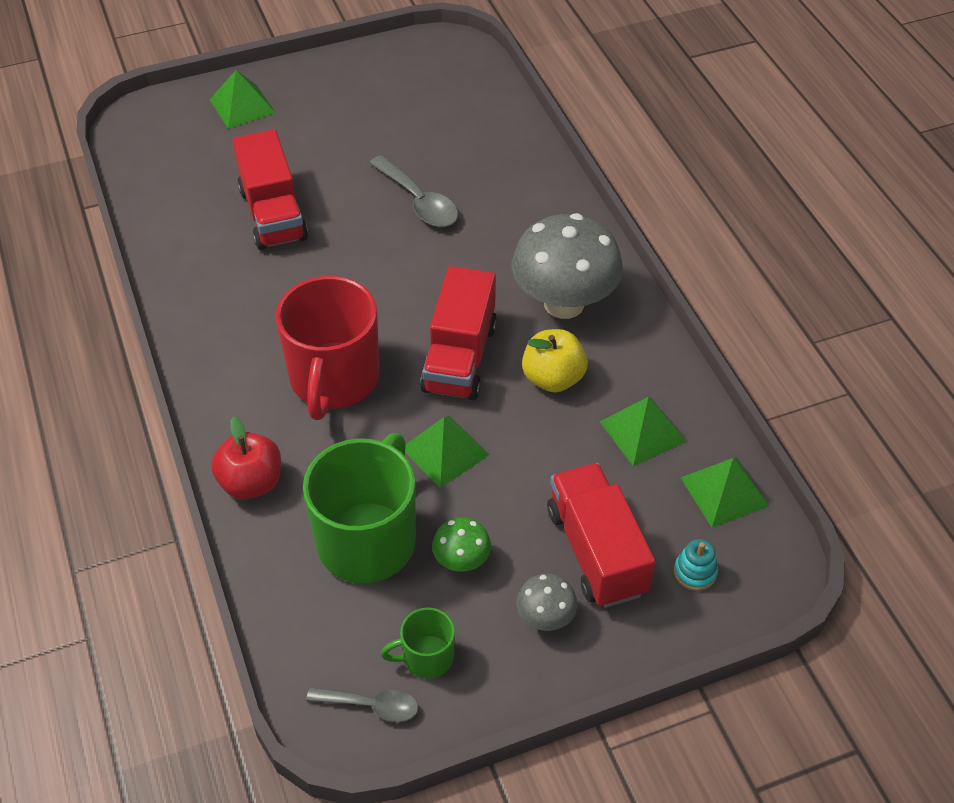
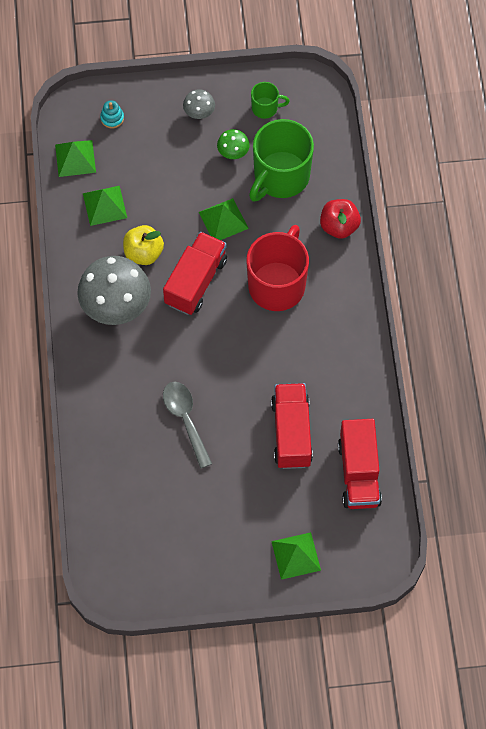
camera: 165 degrees left, 15 degrees up
grey spoon [306,687,418,722] -> none
red truck [547,463,655,608] -> red truck moved to [338,419,382,509]

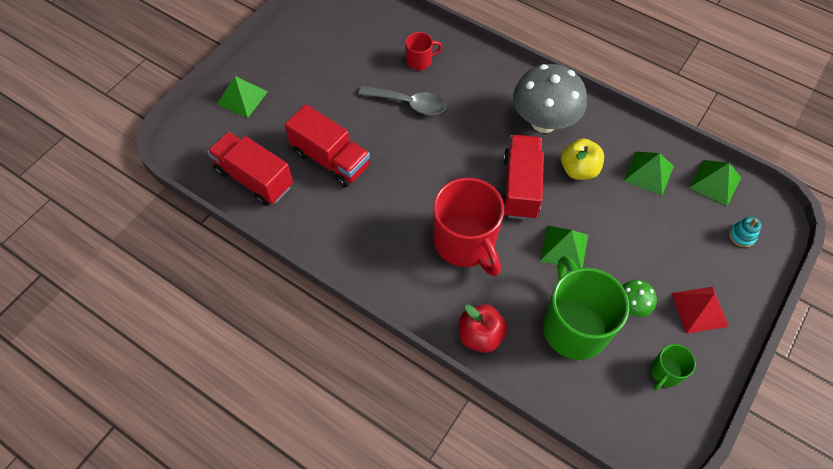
camera: 130 degrees right, 5 degrees down
red truck [163,232,227,315] -> red truck turned 150 degrees counterclockwise [502,135,544,220]
grey mushroom [183,89,215,119] -> red pyramid [672,287,729,334]
none -> red mug [405,32,442,70]

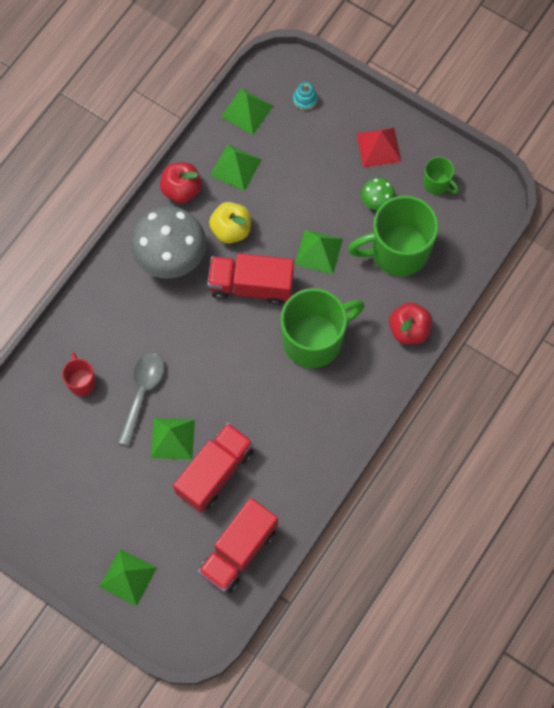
camera: 90 degrees left, 10 degrees up
red mug [433,177,504,276] -> green mug [281,288,365,368]
none -> green pyramid [151,418,195,460]
none -> red apple [160,162,202,203]

